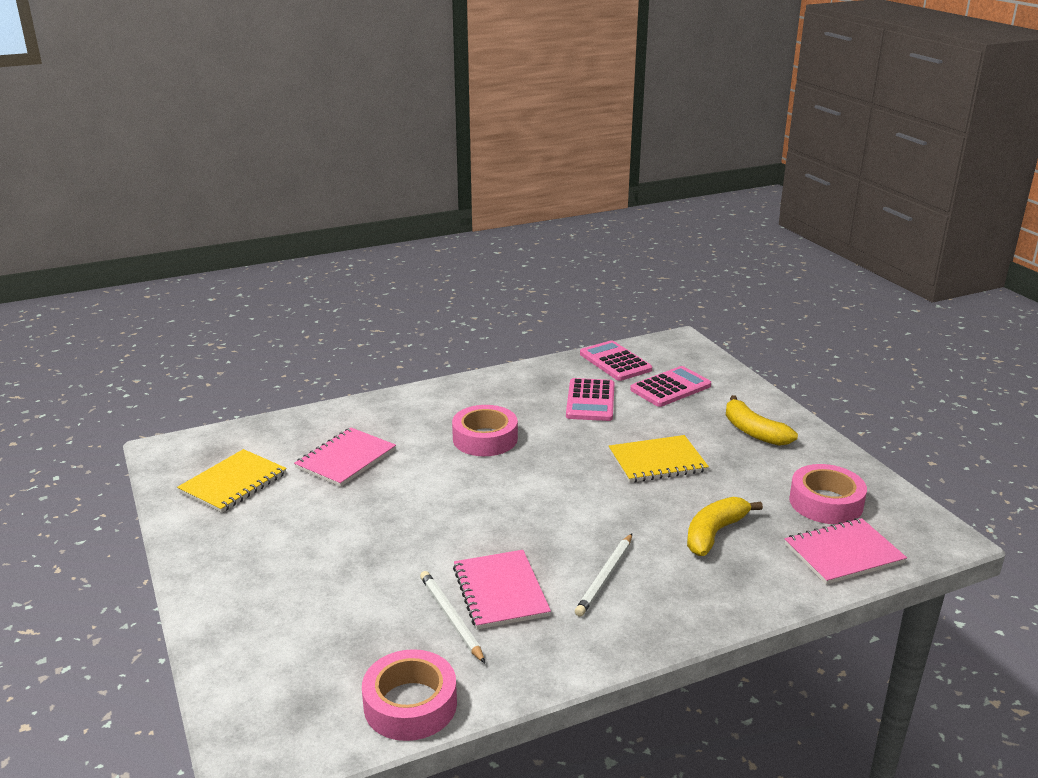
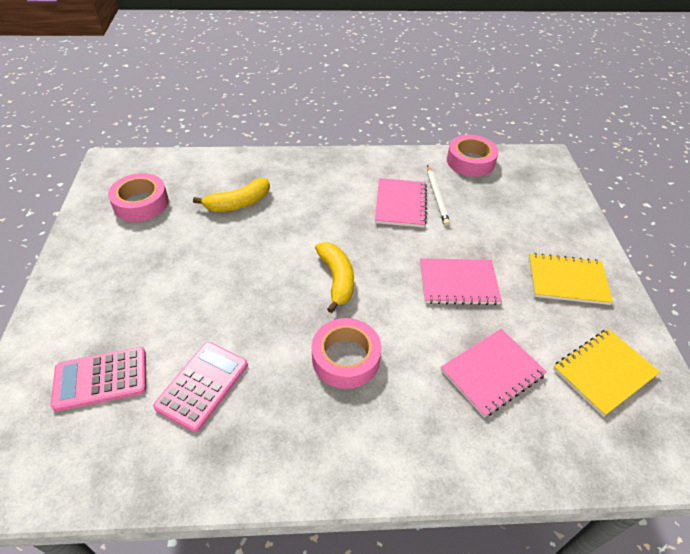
camera: 160 degrees left, 20 degrees up
white pencil [575,534,632,617] -> none
pink calculator [580,340,652,381] -> none
yellow notebook [609,435,709,483] -> yellow notebook moved to [529,253,613,305]
yellow banana [726,395,798,446] -> yellow banana moved to [315,242,354,313]
pink notebook [785,518,907,585] -> pink notebook moved to [420,258,502,305]

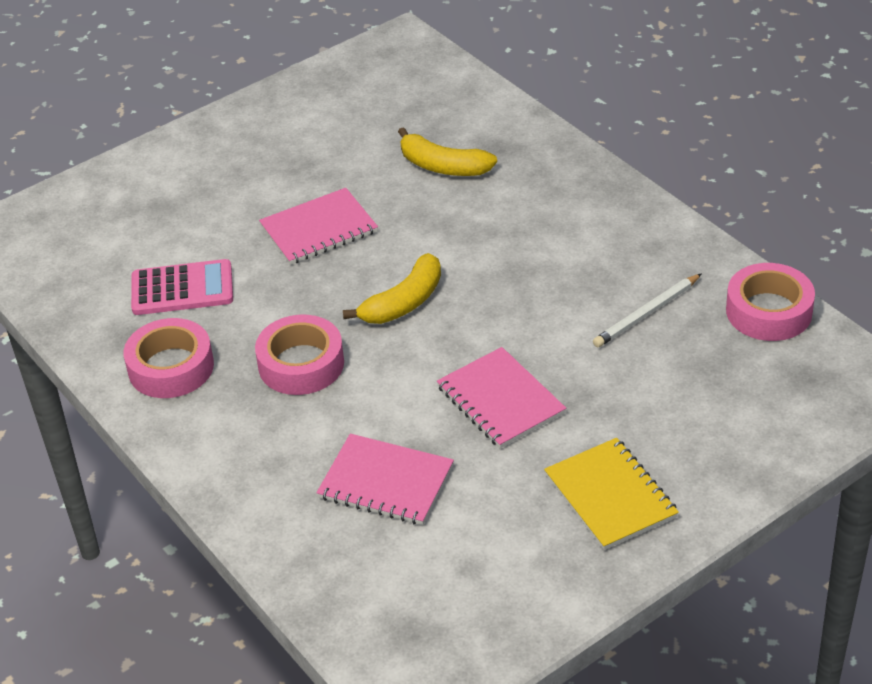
camera: 60 degrees right, 5 degrees down
pink calculator [51,347,146,411] -> none
pink tape [108,173,169,222] -> pink tape moved to [124,318,214,398]
pink notebook [375,178,427,228] -> pink notebook moved to [259,188,378,265]
yellow notebook [553,329,660,417] -> none

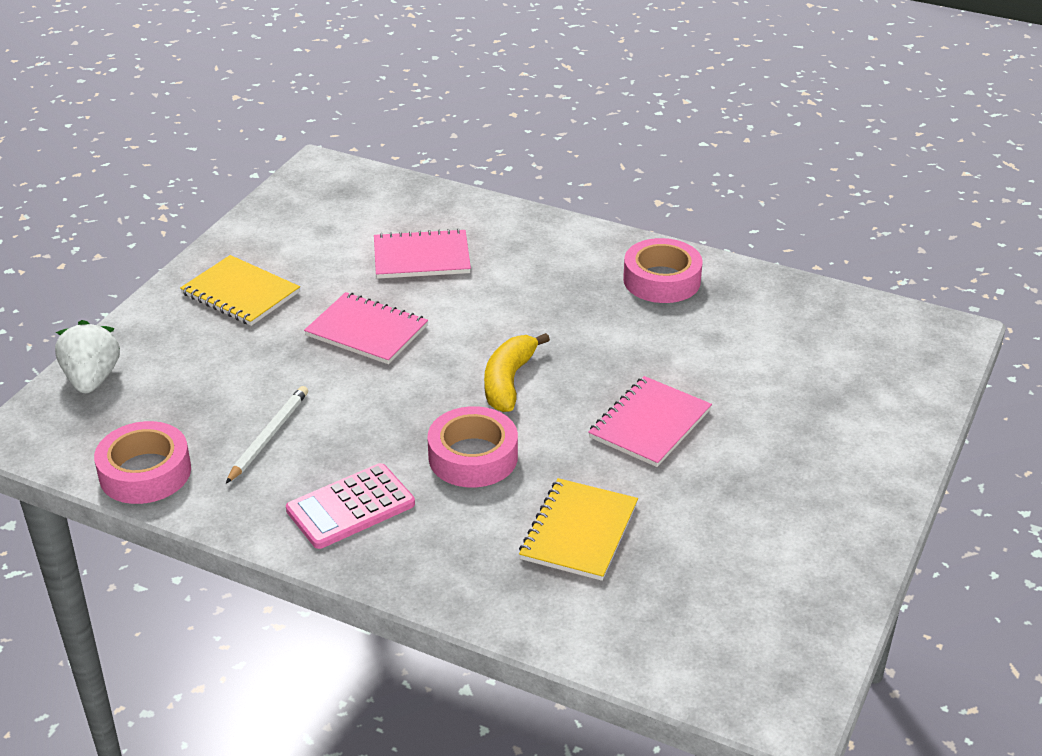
camera: 150 degrees right, 5 degrees down
pink calculator [131,259,233,315] -> pink calculator moved to [286,463,415,549]
pink tape [255,315,344,395] -> pink tape moved to [427,406,518,487]
yellow banana [398,127,497,176] -> yellow notebook [519,478,638,581]
none -> white strawberry [55,320,120,393]

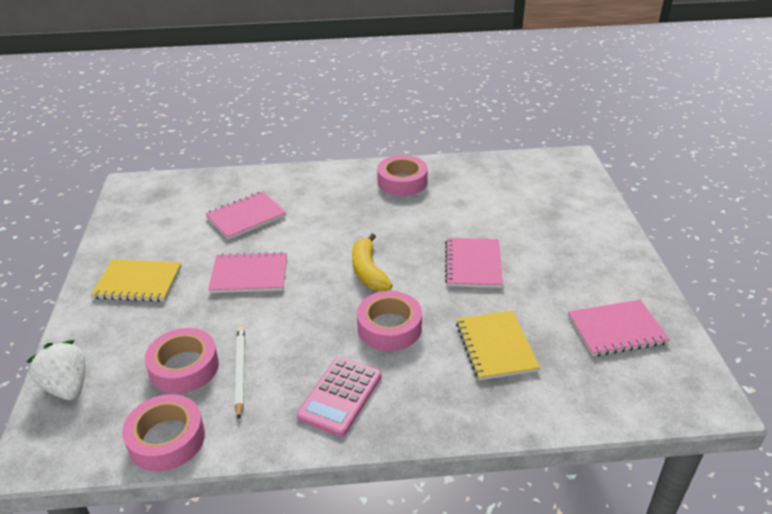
camera: 30 degrees left, 0 degrees up
none -> pink tape [145,328,219,394]
none -> pink notebook [568,300,670,356]

